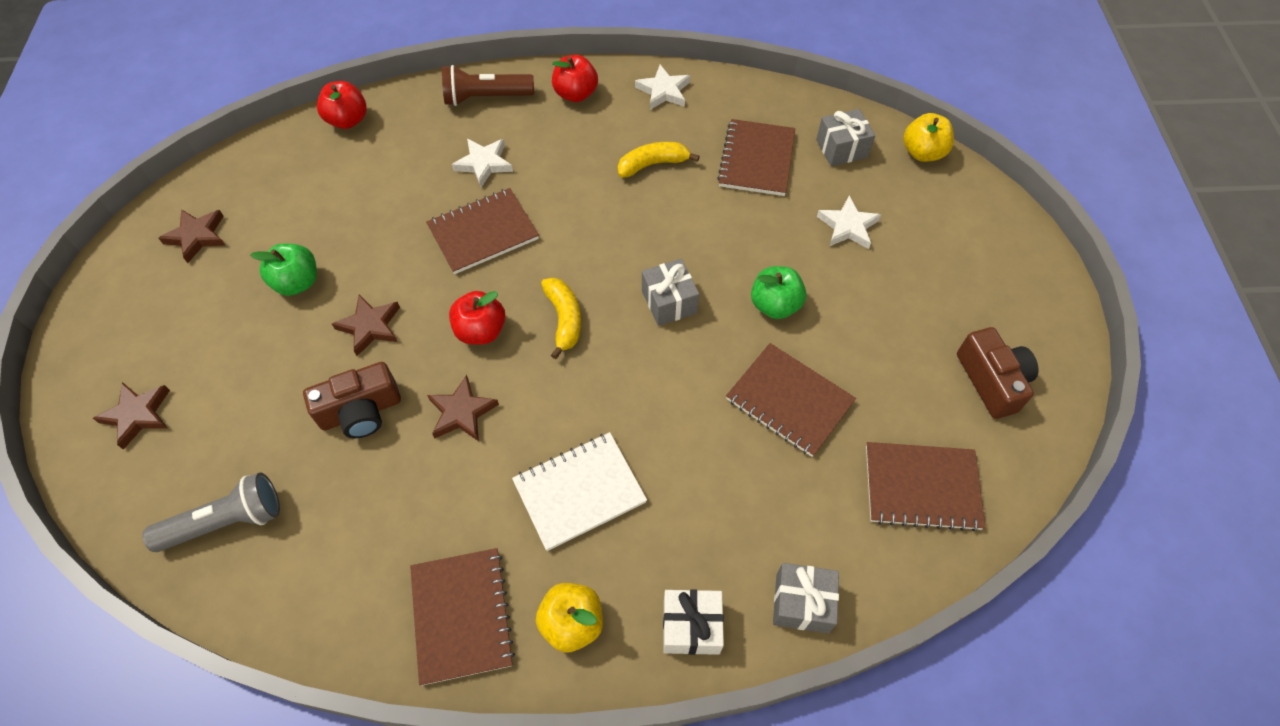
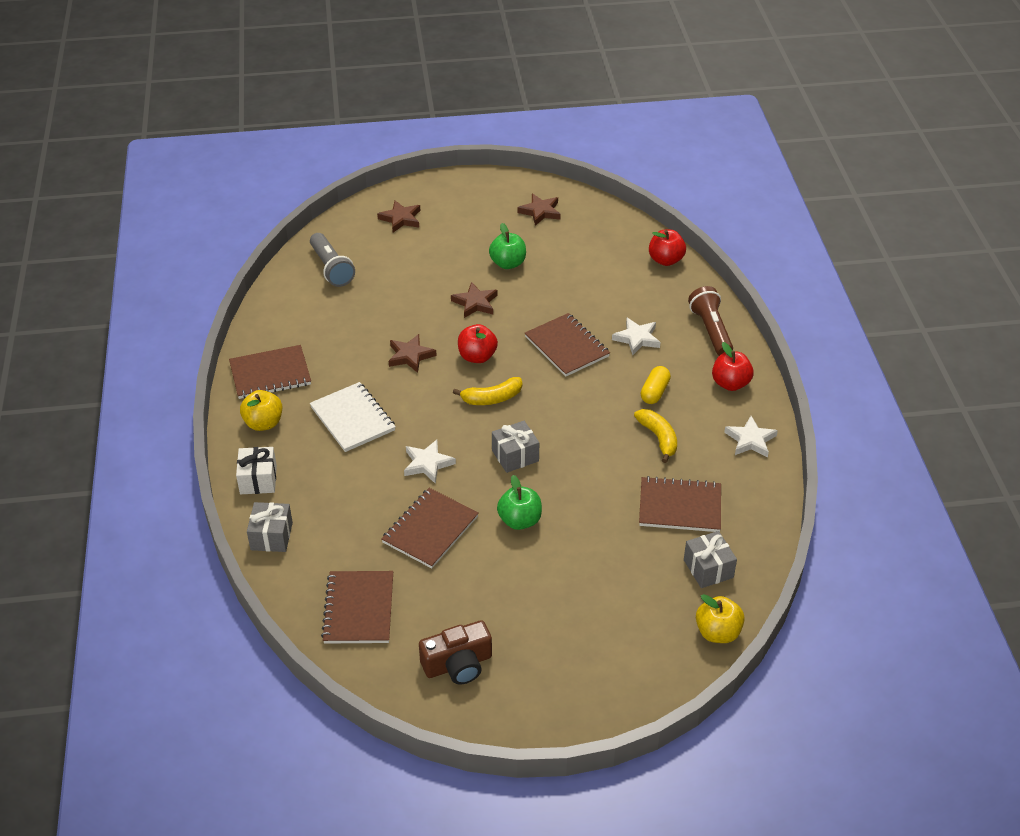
camera: 85 degrees right, 15 degrees down
brown camera [303,362,401,438] -> none
white star [817,196,881,249] -> white star moved to [404,440,456,484]
none -> yellow capsule [641,366,671,404]

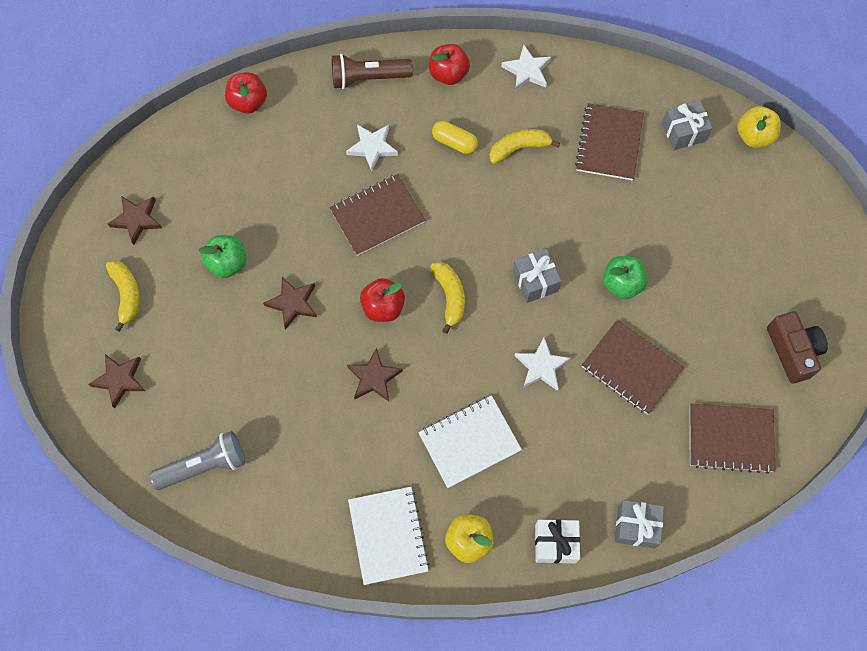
camera: 85 degrees left, 25 degrees up
brown notebook [229,345,311,399] -> white notebook [348,487,430,585]
none -> yellow banana [106,260,140,332]

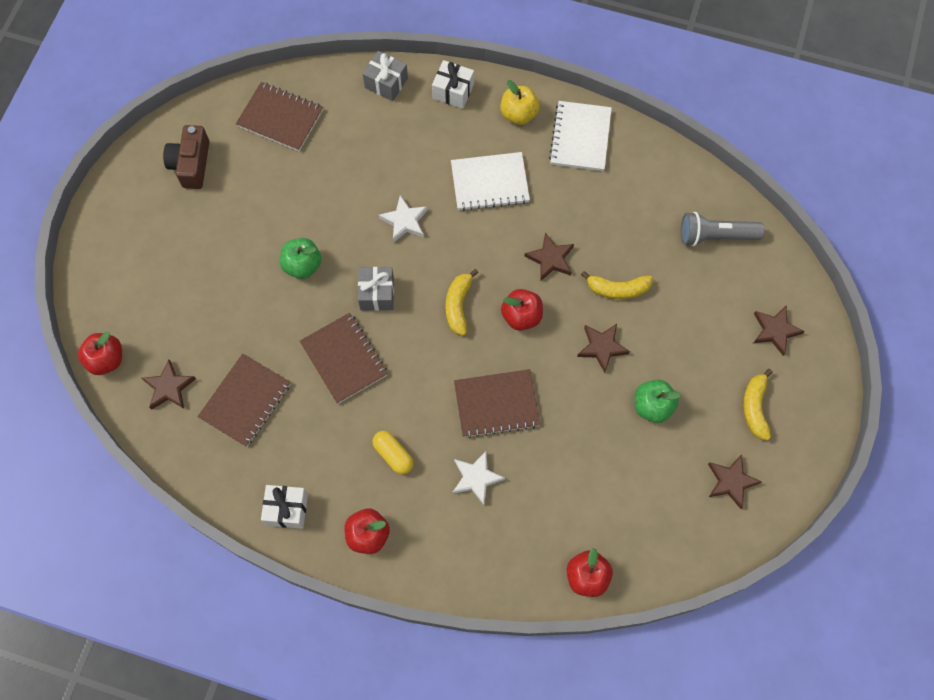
camera: 160 degrees left, 0 degrees up
brown flashlight [332,54,413,89] -> none
yellow banana [489,129,560,164] -> yellow banana moved to [581,271,653,299]
white star [501,45,551,91] -> white gift [261,485,308,529]
brown notebook [582,320,684,415] -> brown notebook moved to [300,313,388,404]
grey gift [662,100,713,150] -> brown star [142,360,196,410]
yellow apple [737,106,781,148] -> red apple [78,332,122,375]

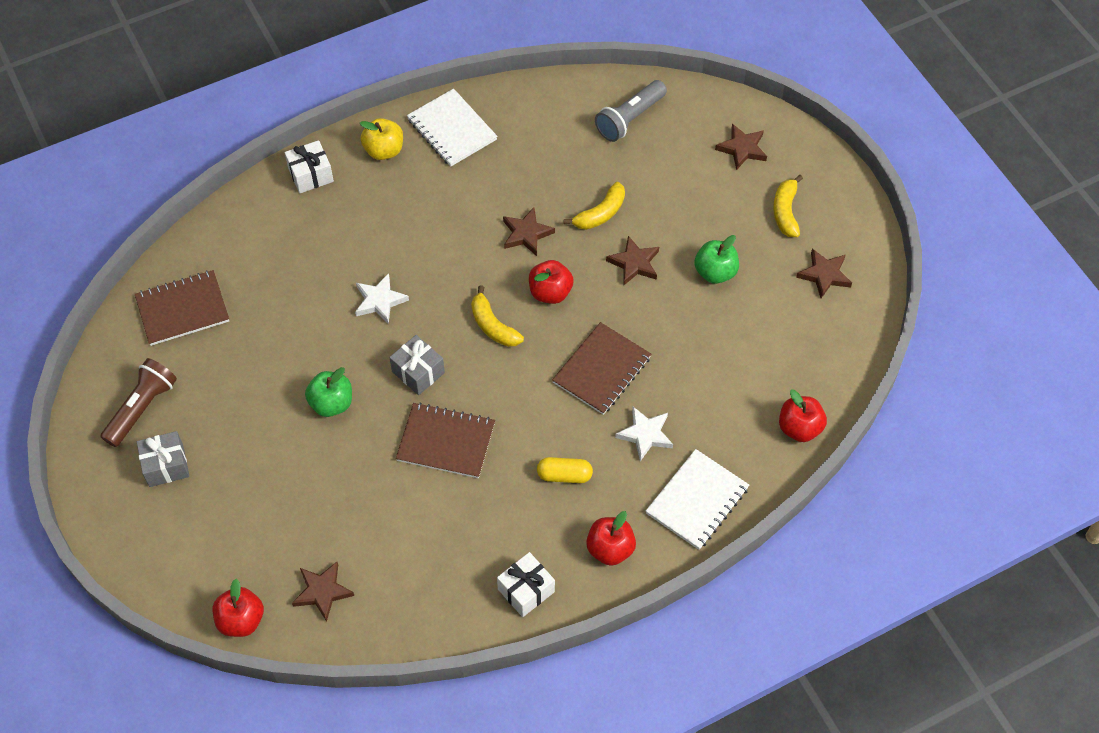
camera: 45 degrees left, 10 degrees down
brown camera [163,125,209,189] -> brown flashlight [100,358,177,447]
brown notebook [197,354,290,447] -> none
grey gift [363,51,408,101] -> grey gift moved to [137,431,189,487]
white notebook [451,152,530,211] -> white notebook moved to [646,449,749,550]
yellow banana [743,369,773,440] -> yellow banana turned 45 degrees clockwise [773,175,803,237]

